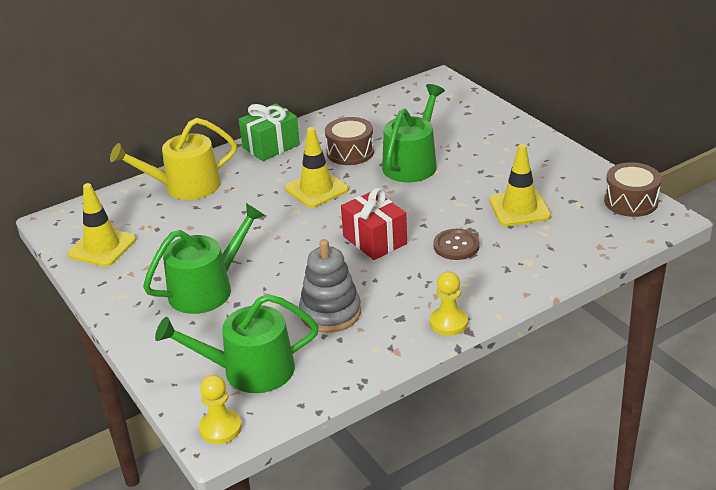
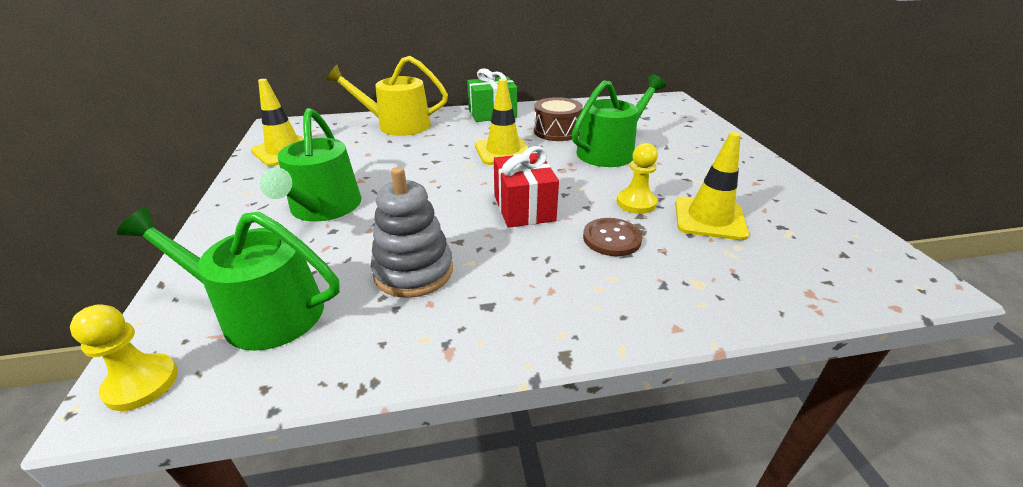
camera: 20 degrees right, 0 degrees up
green watering can [143,203,265,314] -> green watering can turned 105 degrees clockwise [260,108,361,222]
yellow pawn [430,272,468,336] -> yellow pawn moved to [617,143,658,214]
brown drum [604,162,661,217] -> none

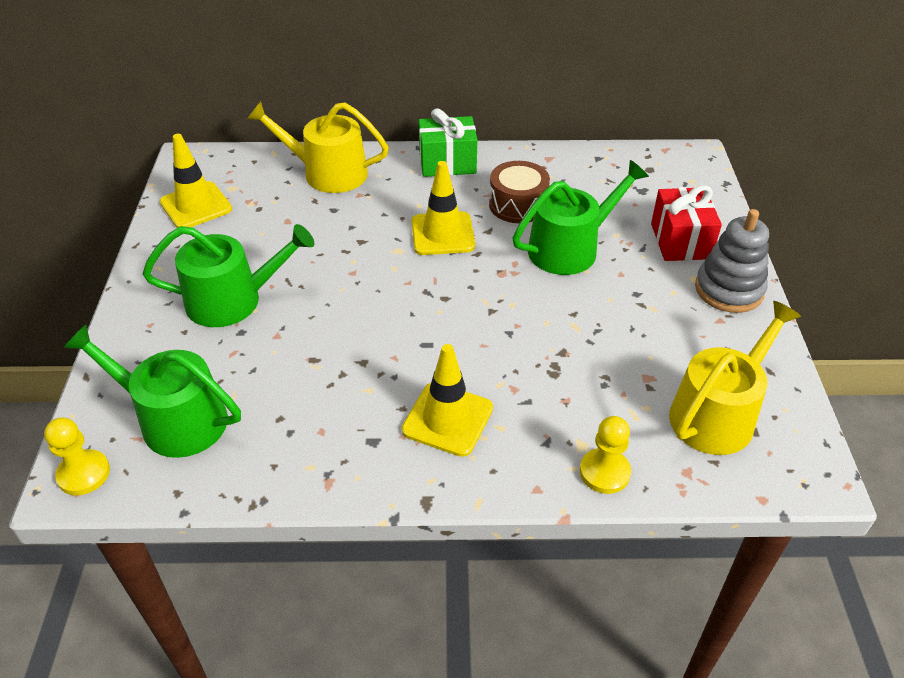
camera: 10 degrees right, 10 degrees up
green watering can [260,108,361,222] -> green watering can turned 105 degrees counterclockwise [143,224,314,327]
grey stacking toy [371,167,453,298] -> grey stacking toy moved to [695,209,769,313]
red gift [494,146,559,228] -> red gift moved to [651,185,722,261]
brown button [583,218,642,256] -> none
yellow pawn [617,143,658,214] -> yellow pawn moved to [580,416,631,494]
yellow traffic cone [675,132,749,240] -> yellow traffic cone moved to [402,344,493,457]
none -> yellow watering can [669,301,801,455]

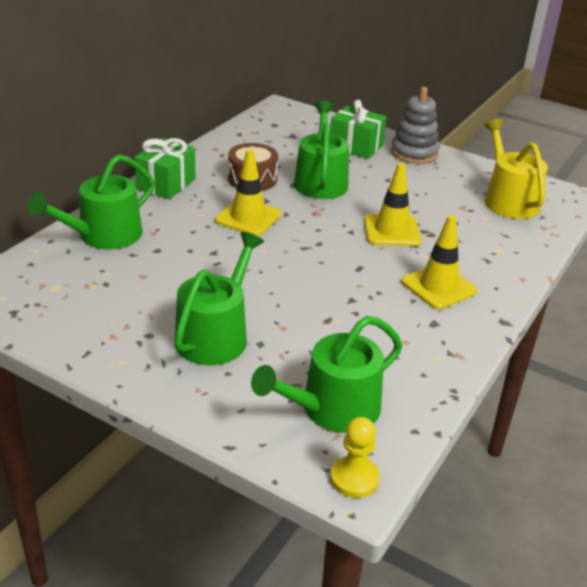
camera: 60 degrees left, 10 degrees down
yellow traffic cone [160,134,232,228] -> yellow traffic cone moved to [364,163,421,246]
yellow watering can [247,101,389,193] -> green watering can [28,154,155,249]
yellow pawn [580,416,631,494] -> none
red gift [651,185,722,261] -> green gift [330,100,386,159]

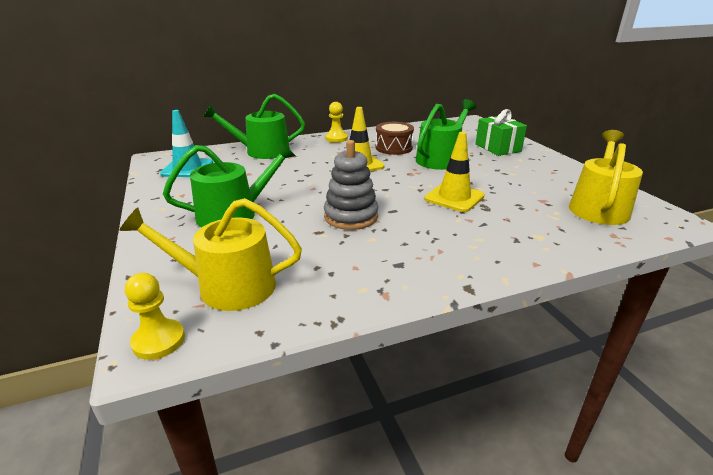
camera: 40 degrees right, 5 degrees down
green gift [134,138,196,199] -> yellow pawn [325,102,348,143]
green watering can [251,316,402,433] -> yellow watering can [119,198,302,311]
grey stacking toy [391,87,440,164] -> grey stacking toy moved to [324,140,378,230]
yellow traffic cone [401,215,477,309] -> none
none -> turquoise traffic cone [160,110,213,177]

